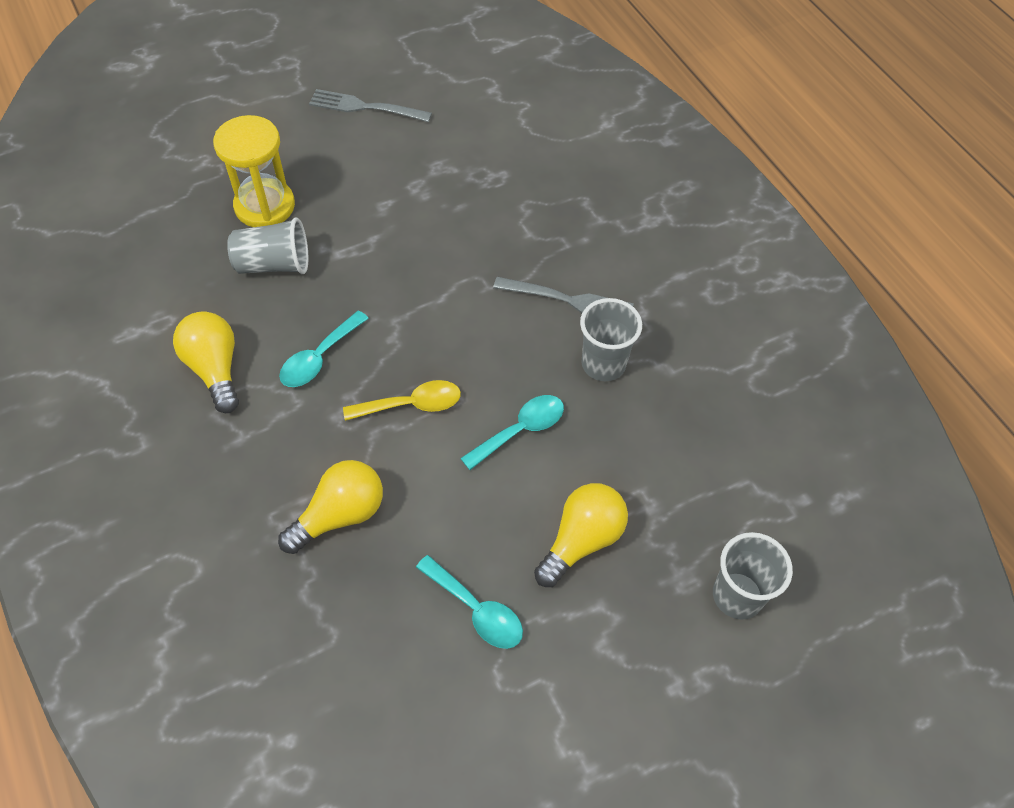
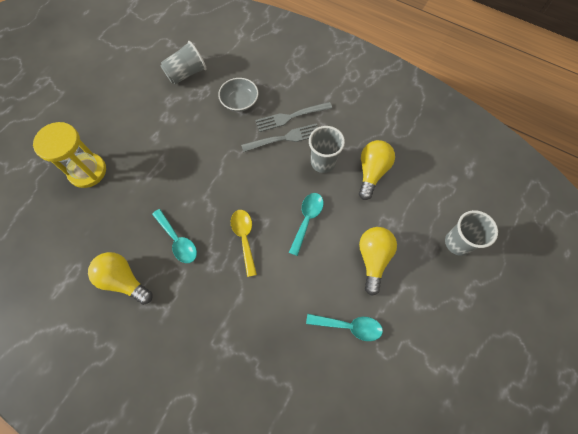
camera: 30 degrees left, 10 degrees up
grey cup [227,217,308,274] -> grey cup moved to [160,41,207,84]
yellow light bulb [278,460,383,554] -> yellow light bulb moved to [359,140,395,200]
turquoise spoon [279,310,369,387] -> turquoise spoon turned 45 degrees counterclockwise [152,209,197,263]
grey fork [309,89,432,122] -> grey fork moved to [255,102,332,132]
yellow spoon [343,380,461,421] -> yellow spoon turned 60 degrees counterclockwise [231,210,257,277]
none -> grey bowl [218,78,258,112]

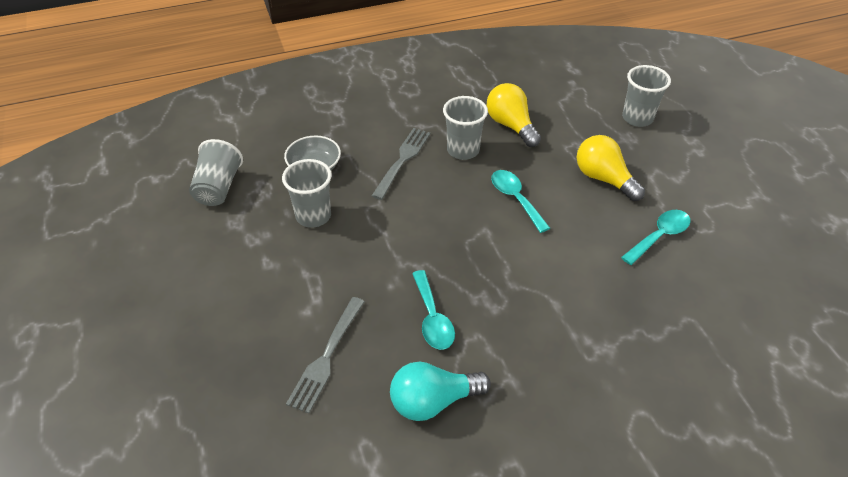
camera: 50 degrees left, 20 degrees down
yellow hourglass [33,122,106,188] -> none
yellow light bulb [88,252,152,305] -> turquoise light bulb [390,362,491,421]
turquoise spoon [152,209,197,263] -> turquoise spoon turned 75 degrees clockwise [412,270,455,350]
yellow spoon [231,210,257,277] -> none
grey fork [255,102,332,132] -> grey fork moved to [286,297,365,414]
none -> grey cup [282,159,332,228]

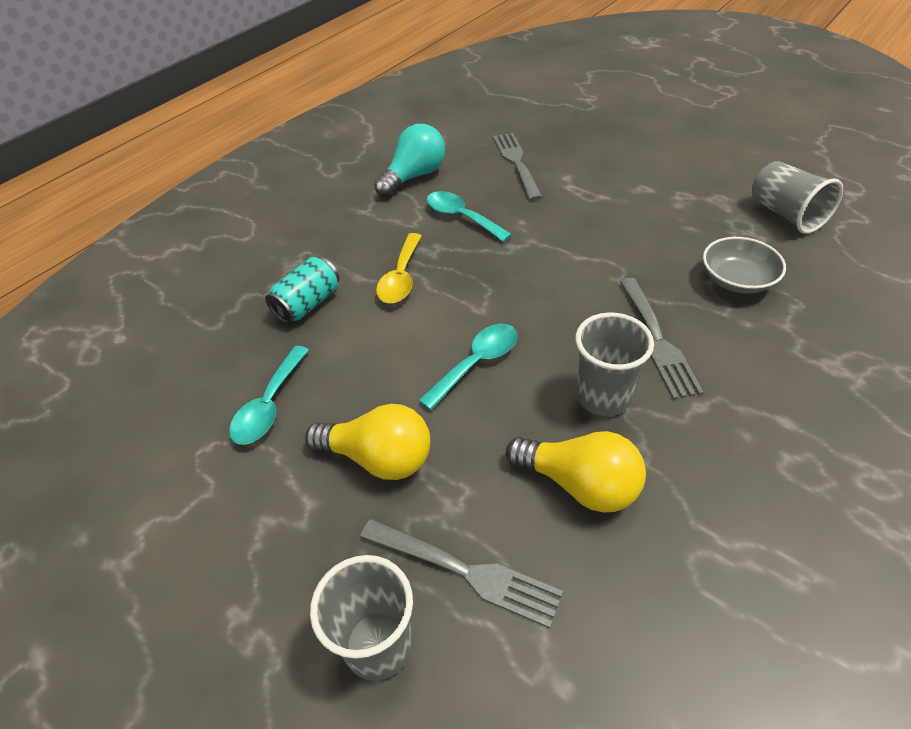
camera: 150 degrees right, 0 degrees up
grey cup [282,159,332,228] -> none
turquoise spoon [491,170,550,233] -> turquoise spoon turned 75 degrees counterclockwise [418,324,518,410]
none -> turquoise can [265,257,339,324]
none -> grey fork [360,519,563,628]
none -> yellow spoon [376,233,422,304]

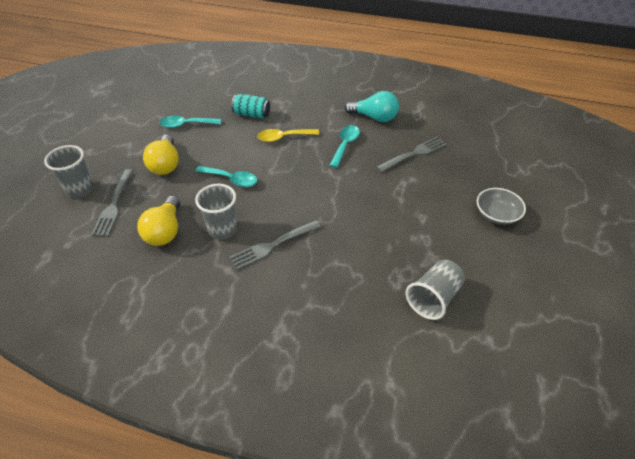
camera: 65 degrees right, 0 degrees up
grey bowl [703,237,786,294] -> grey bowl moved to [477,188,526,225]

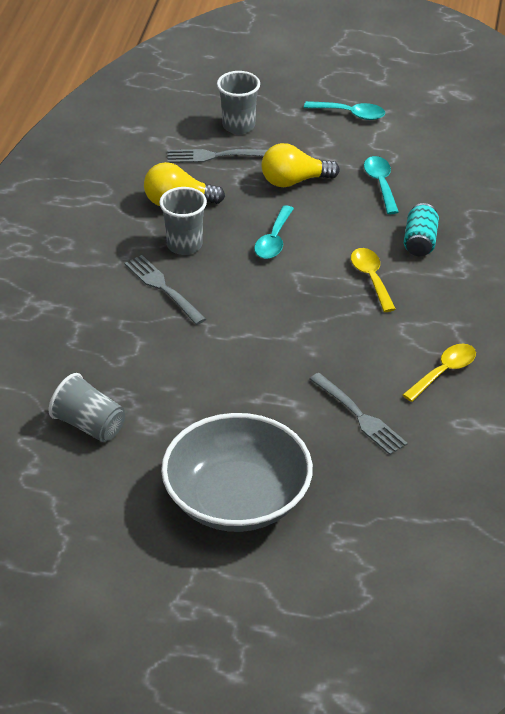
camera: 85 degrees right, 5 degrees down
turquoise spoon [329,125,360,168] -> turquoise spoon moved to [304,101,385,120]
turquoise light bulb [344,91,399,122] -> yellow spoon [403,344,476,402]
grey bowl [477,188,526,225] -> grey bowl [161,413,313,532], size x2.16

